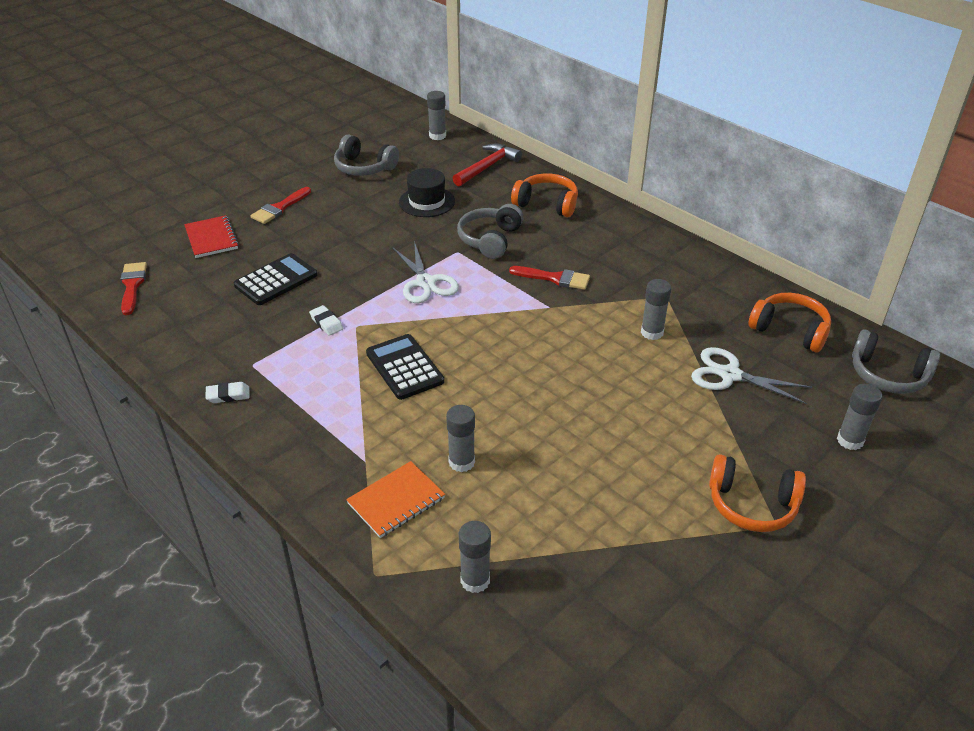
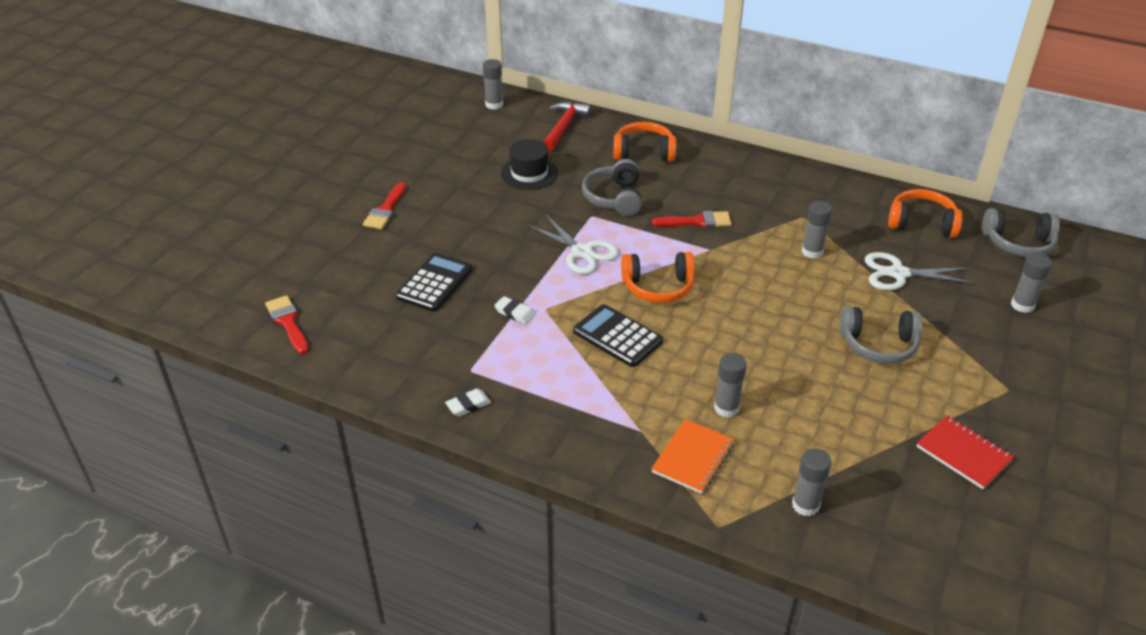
camera: 20 degrees left, 0 degrees up
red notebook [184,215,239,258] -> red notebook moved to [916,416,1014,489]
grey headphones [334,135,399,176] -> grey headphones moved to [840,306,923,364]
orange headphones [709,454,806,532] -> orange headphones moved to [621,252,695,303]

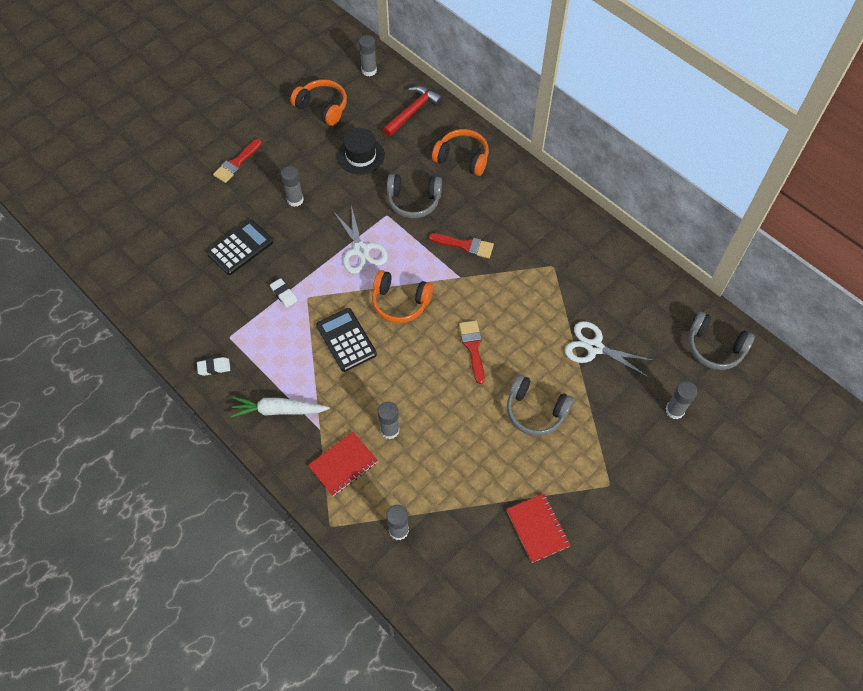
camera: 20 degrees right, 20 degrees up
red brush [265,295,309,354] -> red brush moved to [459,320,485,384]
grey headphones [582,159,642,216] -> grey headphones turned 105 degrees counterclockwise [387,174,442,218]
orange notebook [651,419,735,494] -> red notebook [308,432,378,496]
grey glue stick [802,201,832,259] -> grey glue stick moved to [281,166,304,207]
orange headphones [888,189,963,237] -> orange headphones moved to [290,79,347,126]
none -> white carrot [230,397,330,418]

